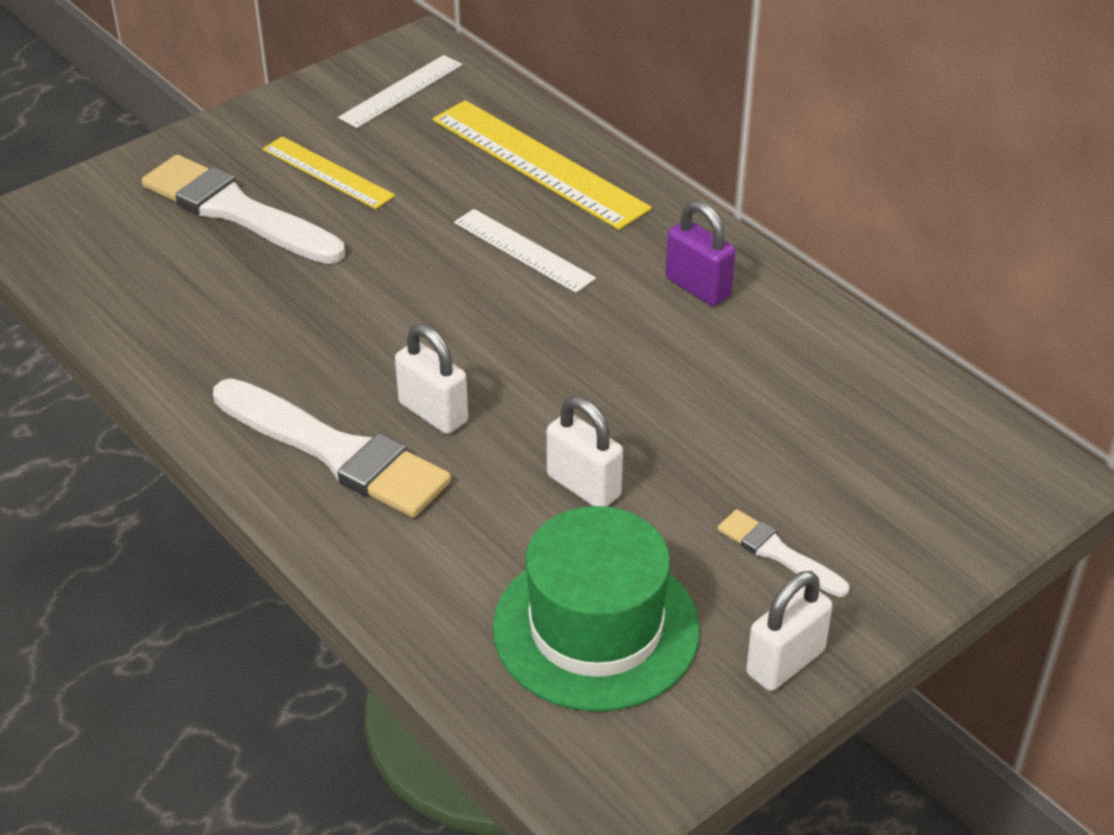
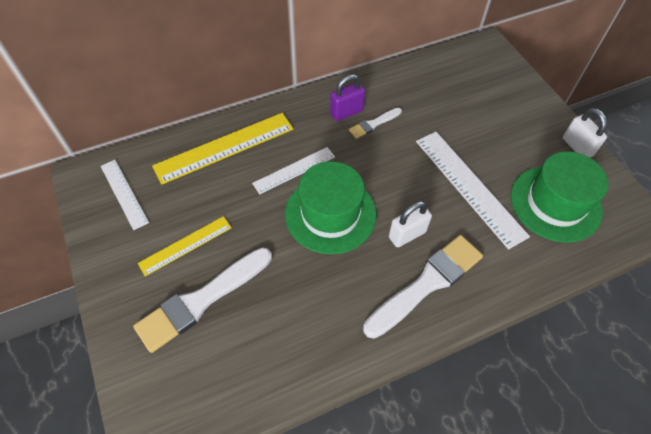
camera: 75 degrees left, 15 degrees up
white padlock [547,396,623,507] -> white ruler [416,132,530,250]
white brush [718,509,850,597] -> white brush moved to [349,108,402,139]
none -> green hat [285,161,376,254]

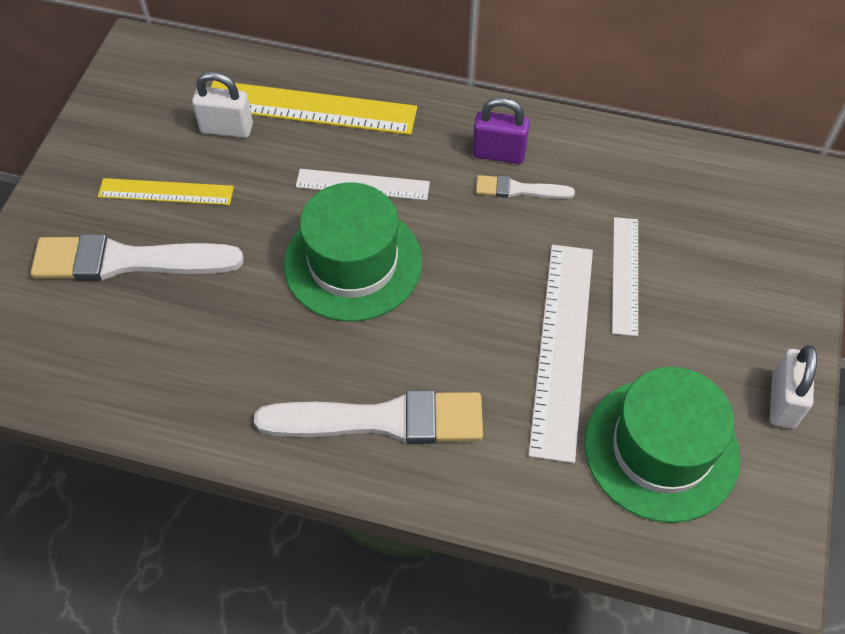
camera: 40 degrees right, 0 degrees up
white ruler [100,160,149,230] -> white ruler moved to [612,217,638,336]
white padlock [389,201,432,247] -> white padlock moved to [192,71,253,138]

